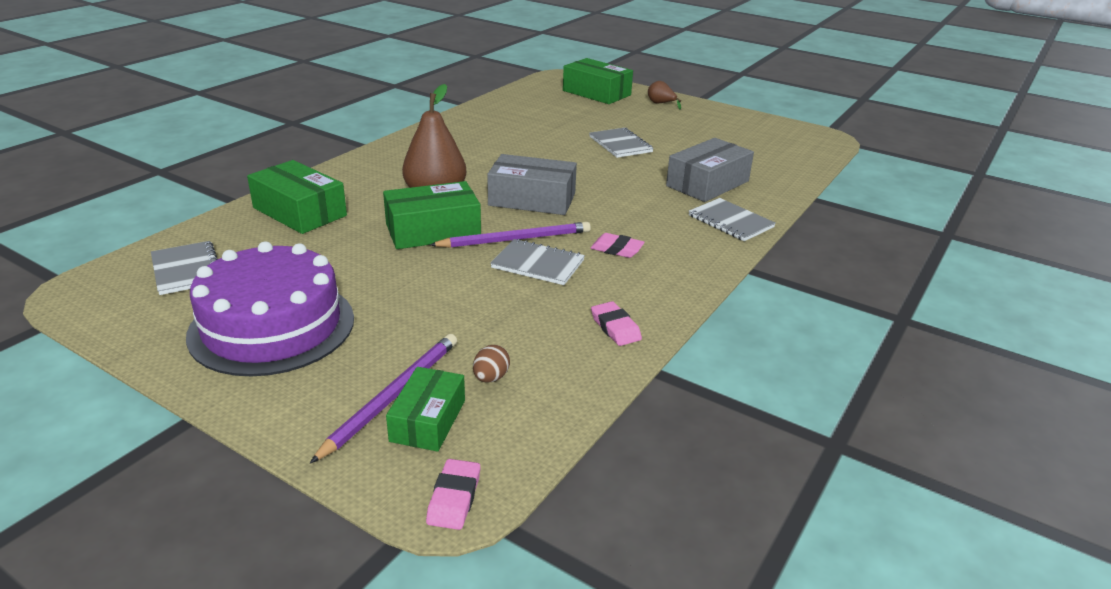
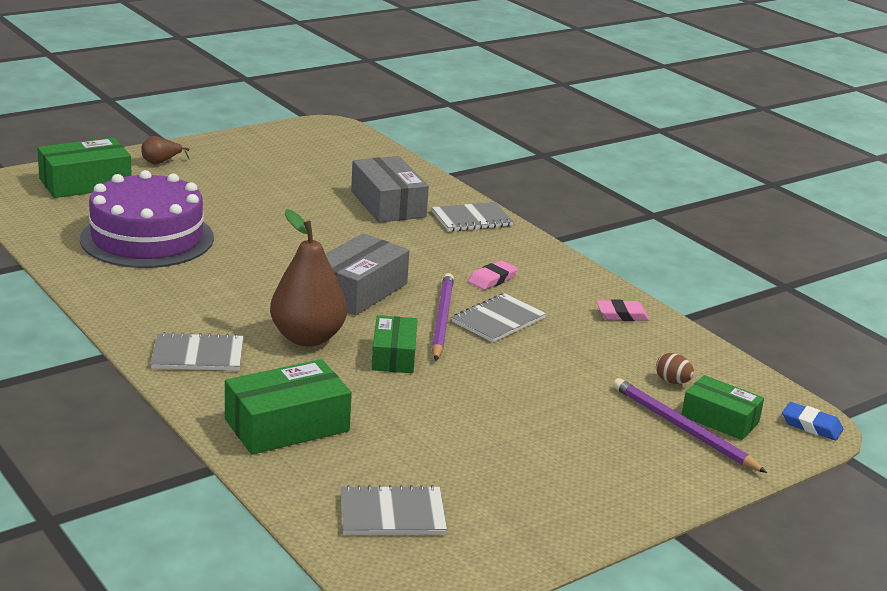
camera: 70 degrees left, 5 degrees down
purple cake [186,241,354,376] -> purple cake moved to [80,170,214,268]
green box [383,181,481,249] -> green box [371,315,418,373], size x0.66
pink eraser [426,459,480,530] -> blue eraser [782,402,843,441]
grey notebook [589,128,654,158] -> grey notebook moved to [150,332,243,371]

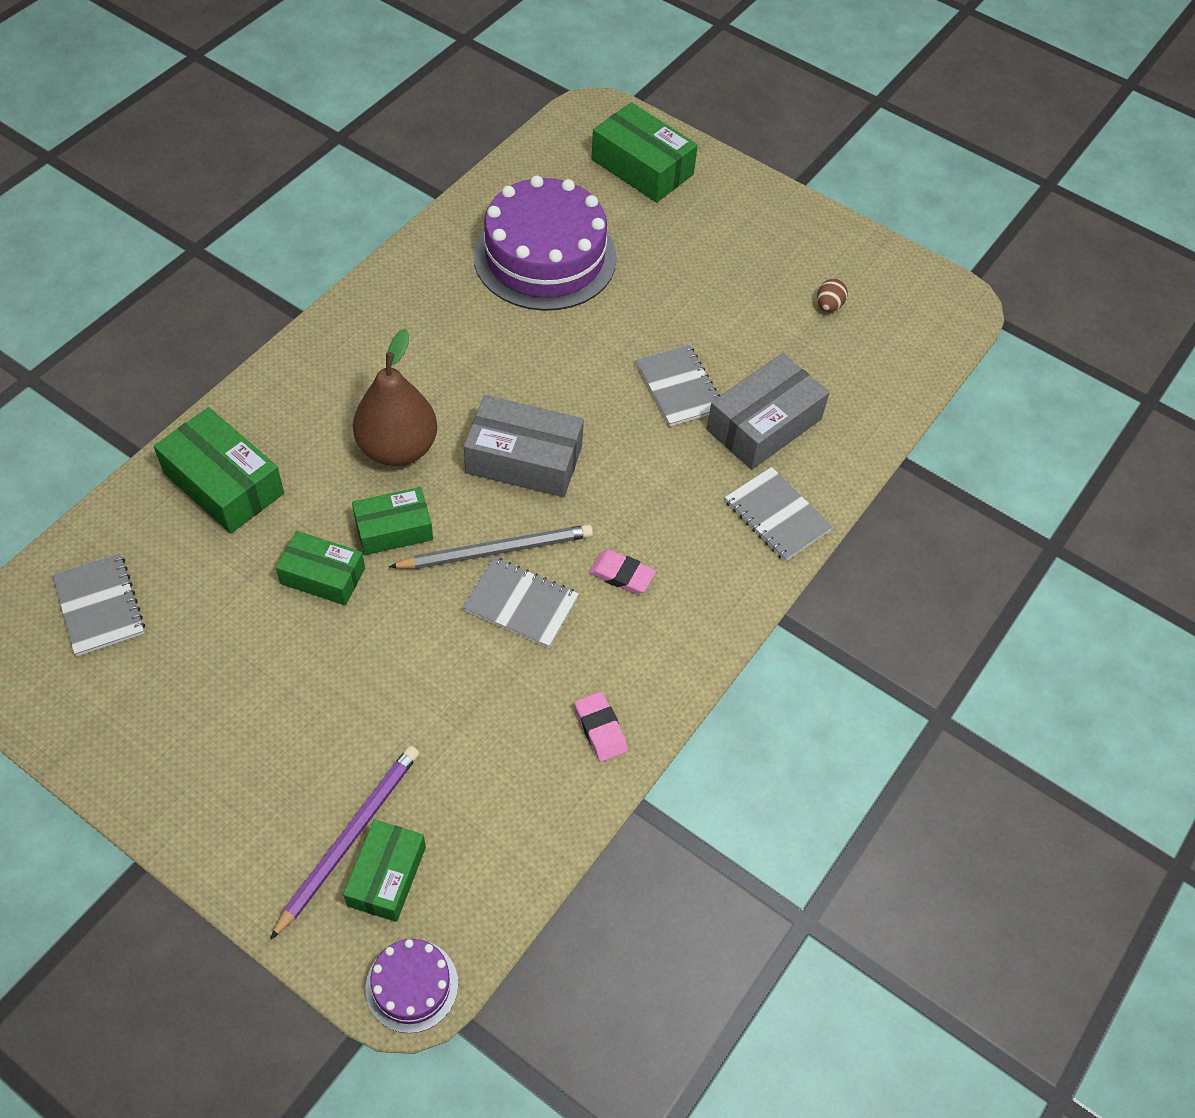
camera: 70 degrees right, 30 degrees up
brown pear [141,136,189,165] -> none
grey notebook [150,332,243,371] -> grey notebook moved to [635,345,720,427]
purple pencil [432,273,454,361] -> grey pencil [389,524,593,569]
brown egg [656,353,694,384] -> brown egg moved to [817,279,848,312]
blue eraser [782,402,843,441] -> purple cake [366,939,458,1033]
none -> green box [276,531,365,605]

